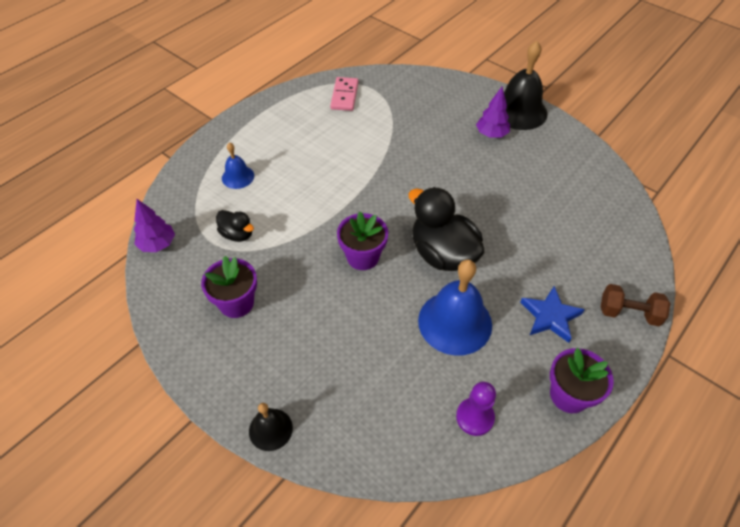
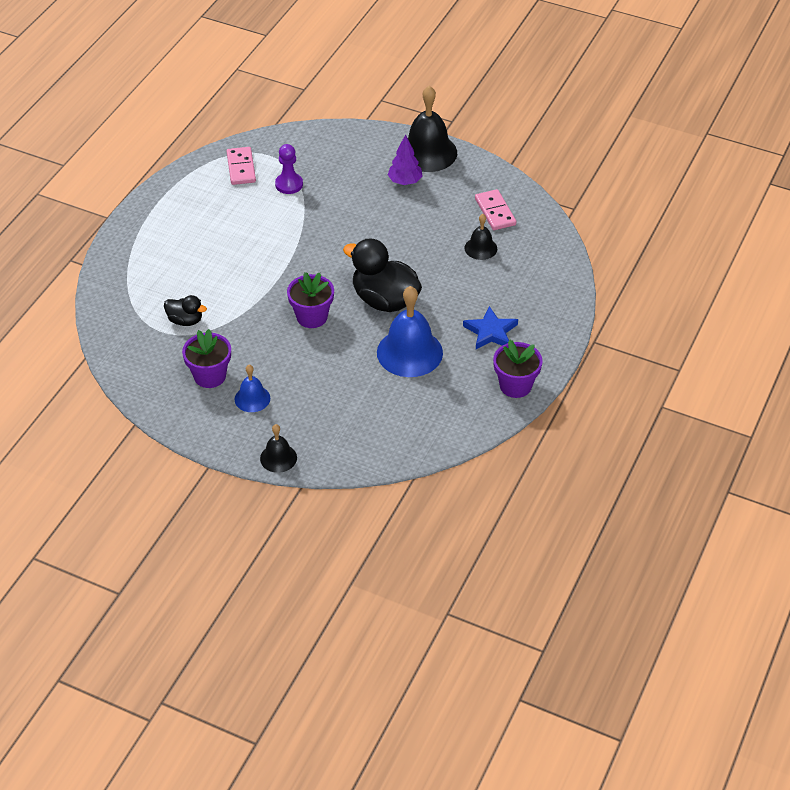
camera: 15 degrees left, 5 degrees down
purple tree [134,199,175,252] -> none
blue bell [222,142,254,189] -> blue bell moved to [235,365,270,412]
purple pawn [456,382,496,436] -> purple pawn moved to [275,144,303,194]
brown dumbbell [601,284,670,326] -> none
none -> black bell [464,214,497,260]
none -> pink domino [475,189,516,230]

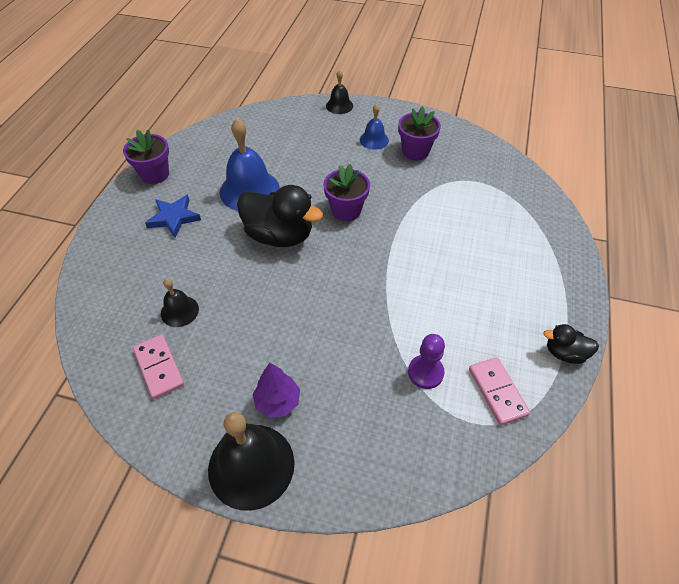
camera: 170 degrees right, 5 degrees up
black duck [164,295,207,326] -> black duck moved to [543,324,599,364]

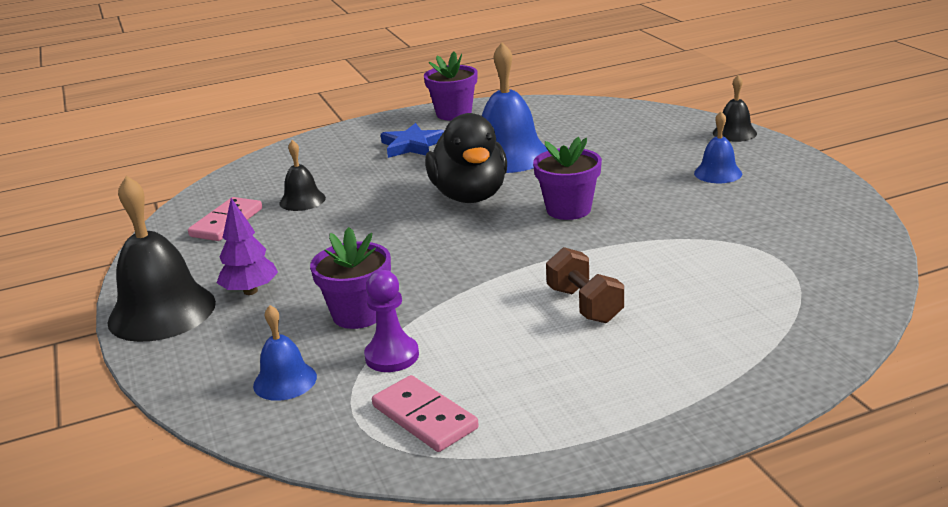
camera: 55 degrees right, 25 degrees down
purple flower pot [398,106,441,161] -> purple flower pot moved to [310,227,391,329]
pink domino [469,357,530,425] -> pink domino turned 75 degrees counterclockwise [372,375,479,452]
black duck [543,324,599,364] -> none
none -> blue bell [253,305,317,401]
none -> brown dumbbell [546,247,624,323]

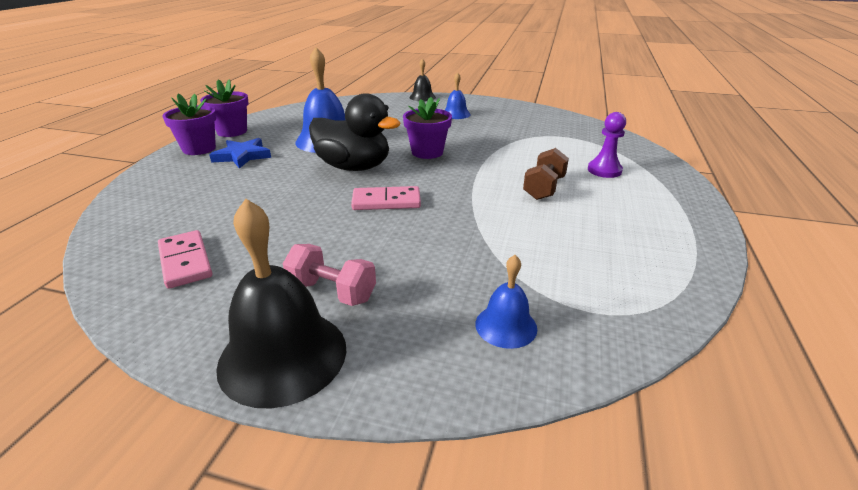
camera: 55 degrees left, 5 degrees up
purple tree [217,198,278,295] -> pink dumbbell [283,244,376,306]
black bell [280,140,326,211] -> none
purple flower pot [310,227,391,329] -> purple flower pot moved to [162,94,216,155]
purple pawn [364,270,419,372] -> purple pawn moved to [588,112,626,178]
pink domino [372,375,479,452] -> pink domino moved to [351,186,421,210]
brown dumbbell [546,247,624,323] -> brown dumbbell turned 75 degrees counterclockwise [523,148,569,200]

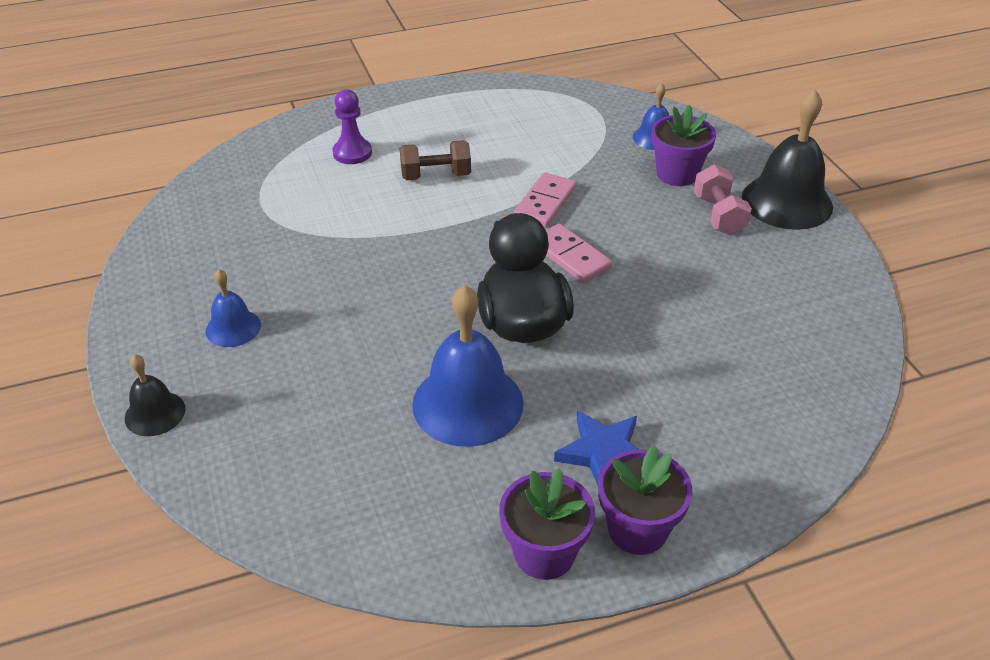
camera: 125 degrees left, 10 degrees up
pink domino [158,230,212,289] -> pink domino moved to [513,172,576,227]
purple flower pot [403,97,452,159] -> purple flower pot moved to [651,105,716,186]

